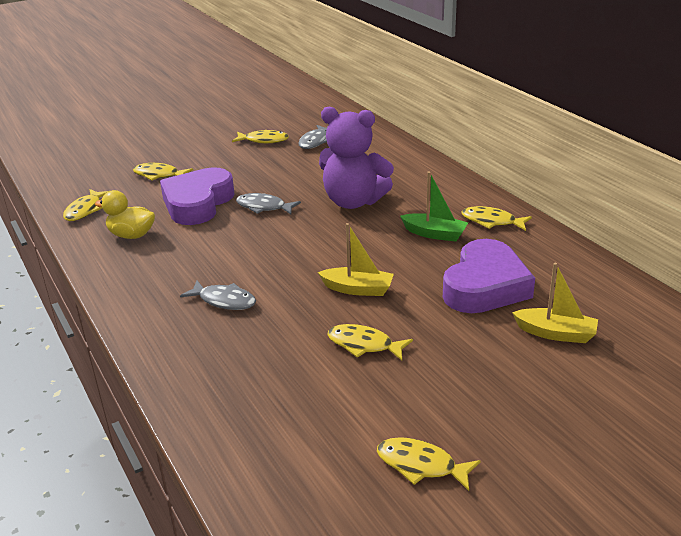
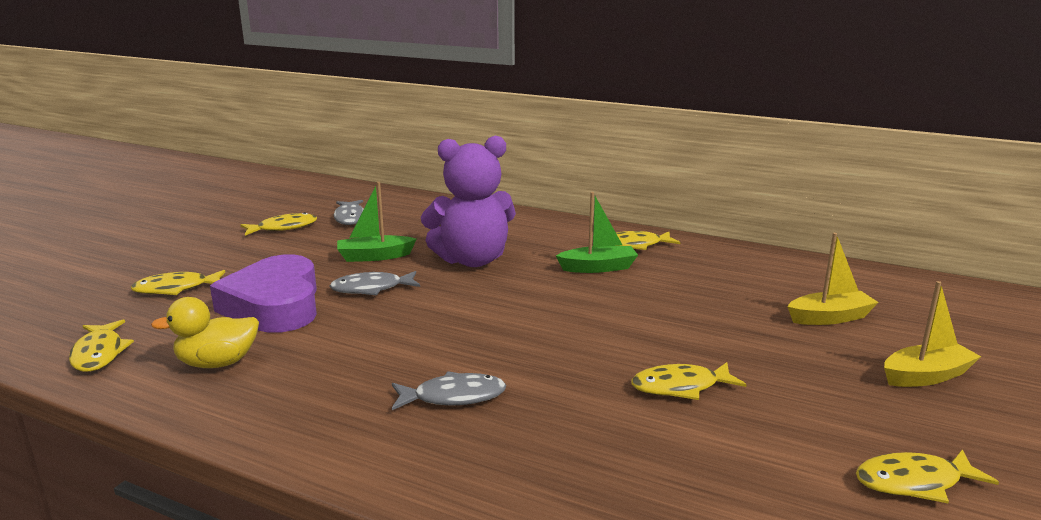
camera: 35 degrees left, 10 degrees down
yellow boat [318,223,394,296] -> yellow boat moved to [884,281,981,387]
purple heart [443,239,535,313] -> none
none -> green boat [337,182,417,262]

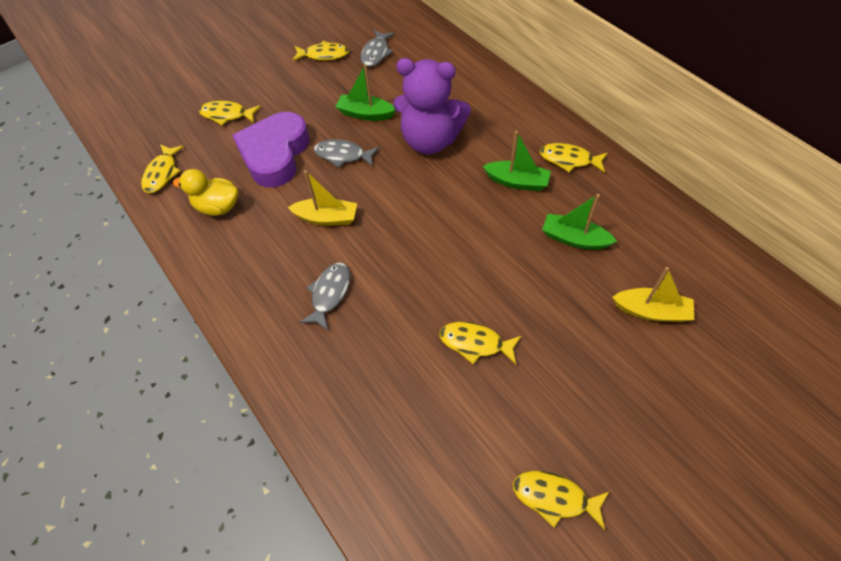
camera: 30 degrees right, 35 degrees up
grey fish [392,371,506,410] -> grey fish turned 90 degrees counterclockwise [300,263,350,330]
yellow boat [884,281,981,387] -> yellow boat moved to [288,170,357,226]
none -> green boat [542,194,617,250]

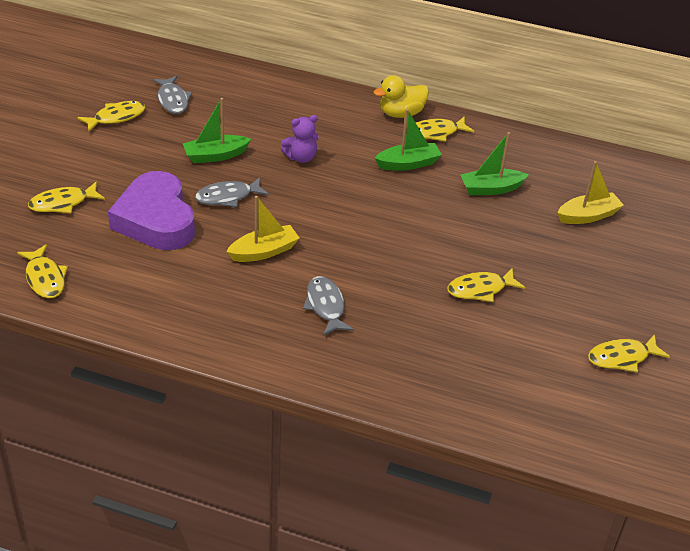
camera: 40 degrees left, 15 degrees down
yellow duck [173,169,239,216] -> yellow duck moved to [374,75,429,118]
purple teddy bear [393,58,471,154] -> purple teddy bear [281,115,319,163], size x0.48

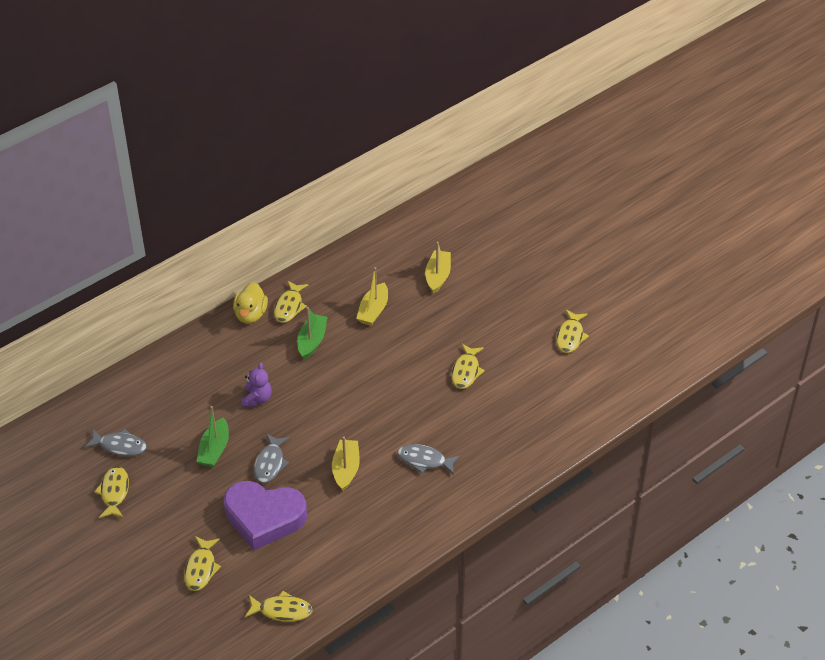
camera: 55 degrees left, 5 degrees up
green boat [460,132,529,195] -> yellow boat [356,267,388,326]

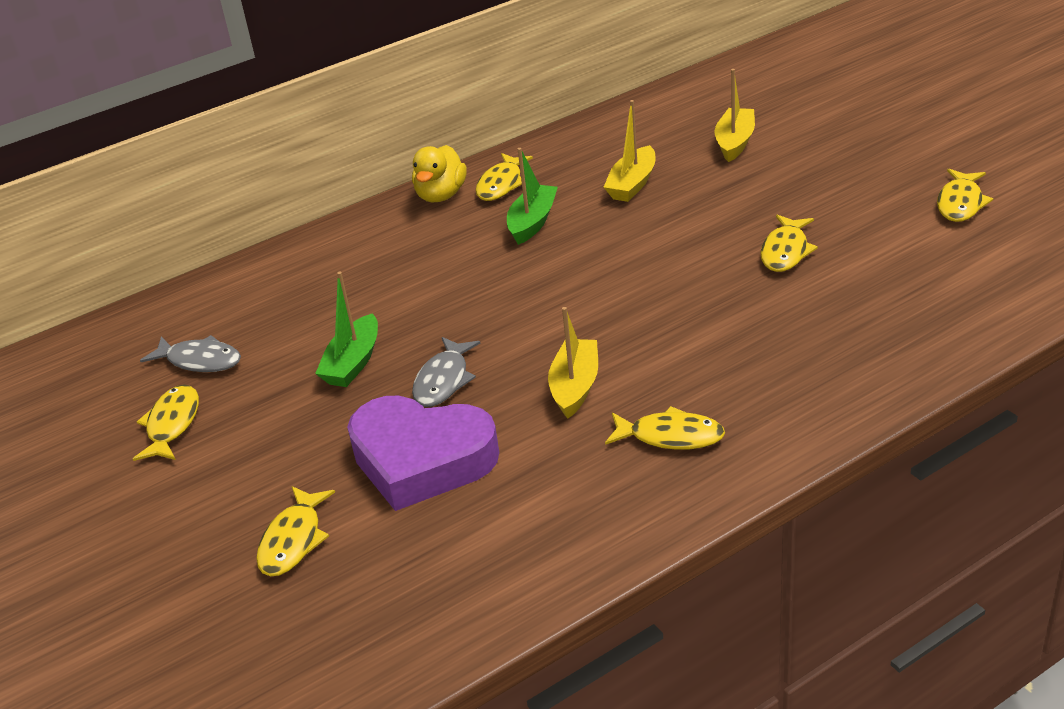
camera: 10 degrees right, 10 degrees down
purple teddy bear [242,363,272,407] -> none
yellow fish [245,591,313,622] -> yellow fish moved to [605,406,725,450]
grey fish [397,444,460,475] -> none

